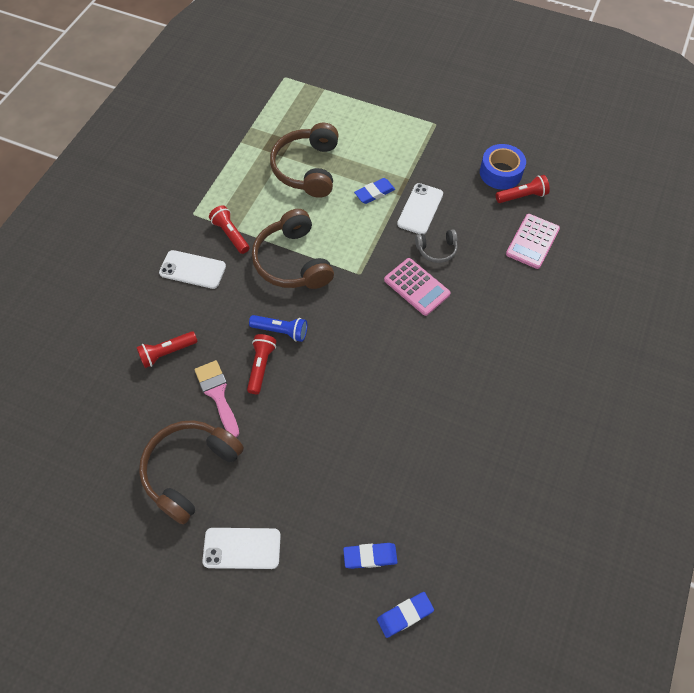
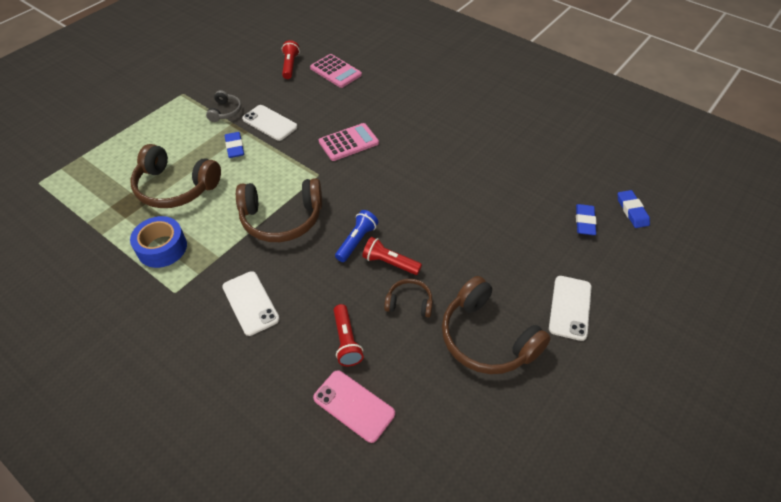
camera: 75 degrees left, 10 degrees down
white phone [159,250,226,289] -> white phone turned 60 degrees counterclockwise [222,271,279,336]
pink brush [194,360,239,437] -> brown headphones [384,279,433,318]
red flashlight [209,205,249,254] -> none
grey headphones [415,229,458,263] -> grey headphones moved to [206,90,242,122]
blue tape [480,144,526,190] -> blue tape moved to [130,216,187,268]
none -> pink phone [313,370,395,443]

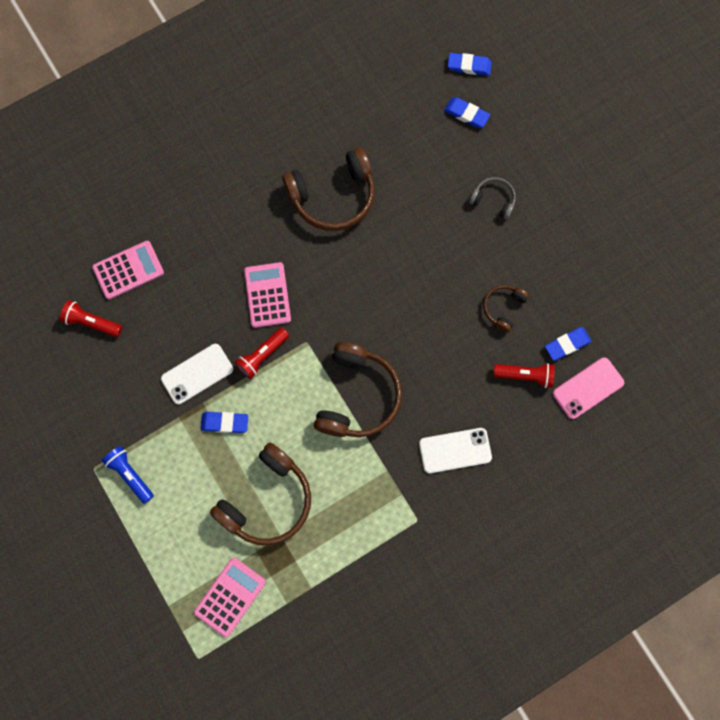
camera: 70 degrees left, 25 degrees up
blue tape [130,216,187,268] -> none
grey headphones [206,90,242,122] -> grey headphones moved to [469,177,516,220]
blue flashlight [335,210,378,262] -> blue flashlight moved to [102,446,154,504]
red flashlight [362,237,422,275] -> red flashlight moved to [235,327,289,379]
brown headphones [442,276,551,374] -> brown headphones moved to [282,148,375,231]
white phone [549,276,592,341] -> none
none -> pink calculator [194,558,266,637]
none -> blue eraser [545,327,592,361]

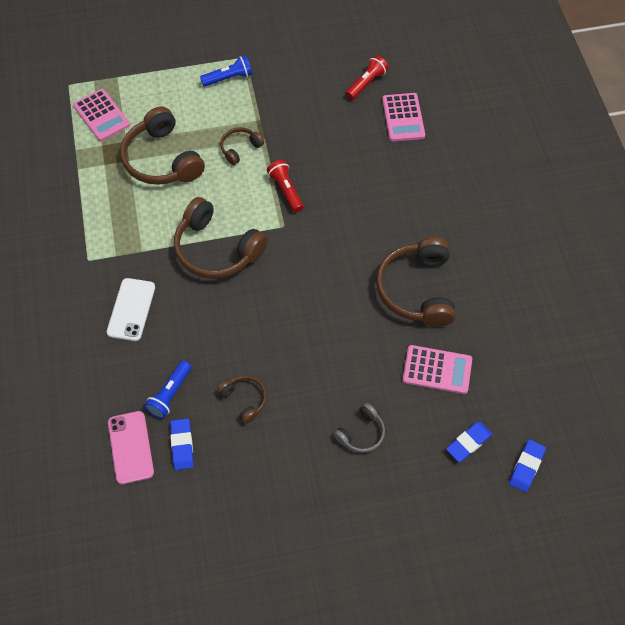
camera: 110 degrees right, 15 degrees down
white phone [161,344,233,404] -> none
blue eraser [200,412,248,433] -> brown headphones [220,127,264,165]
pink calculator [244,262,291,328] -> pink calculator moved to [403,345,472,394]
red flashlight [493,363,555,388] -> blue flashlight [144,361,191,419]

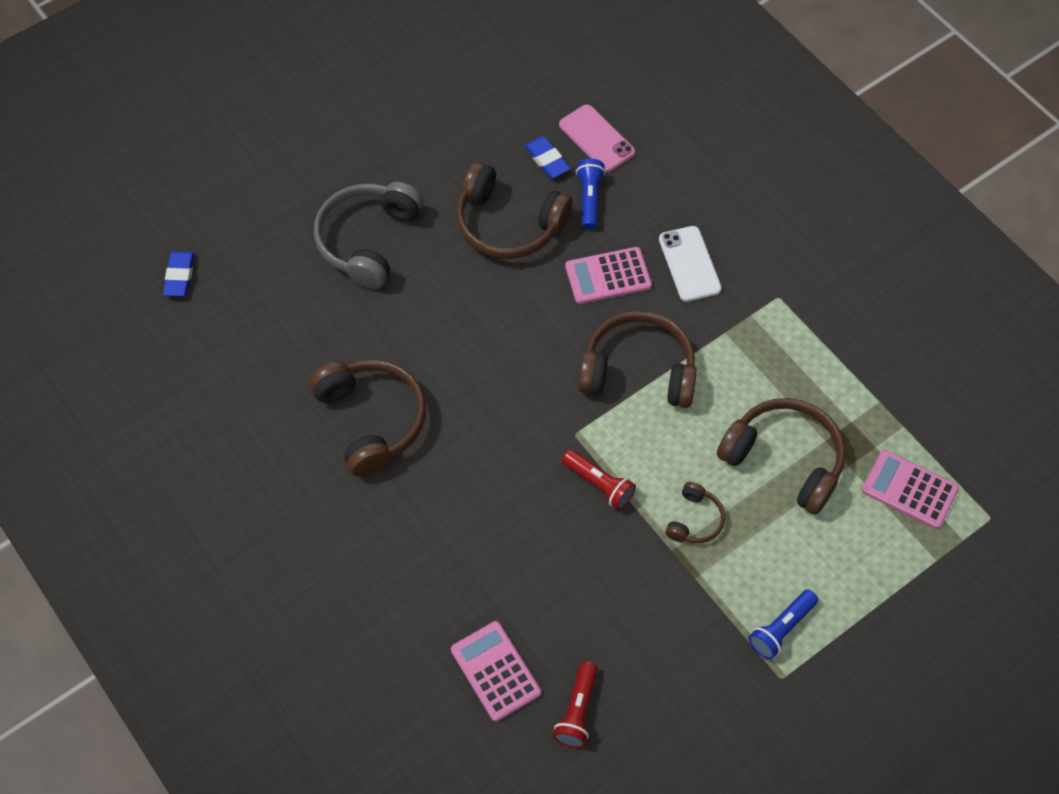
camera: 155 degrees right, 0 degrees up
brown headphones [217,375,267,424] -> brown headphones [456,162,572,259], size x1.99
grey headphones [334,403,385,453] -> grey headphones [314,182,423,289], size x1.99
pink calculator [403,345,472,394] -> pink calculator moved to [565,247,652,304]
blue eraser [446,421,492,462] -> none

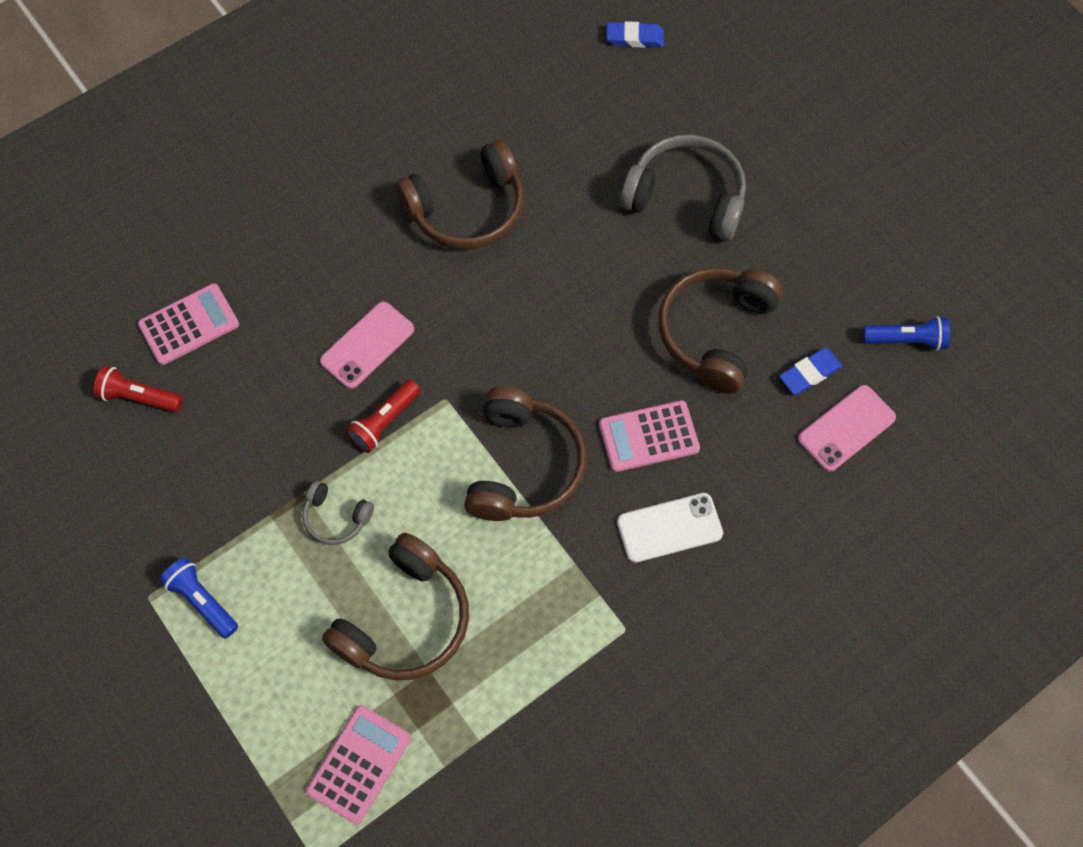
camera: 90 degrees right, 5 degrees up
pink calculator [565,247,652,304] -> pink calculator turned 90 degrees counterclockwise [599,400,700,472]
blue flashlight [576,158,606,230] -> blue flashlight moved to [863,316,950,351]
brown headphones [665,482,725,543] -> grey headphones [303,481,374,545]
none -> pink phone [320,302,414,389]

